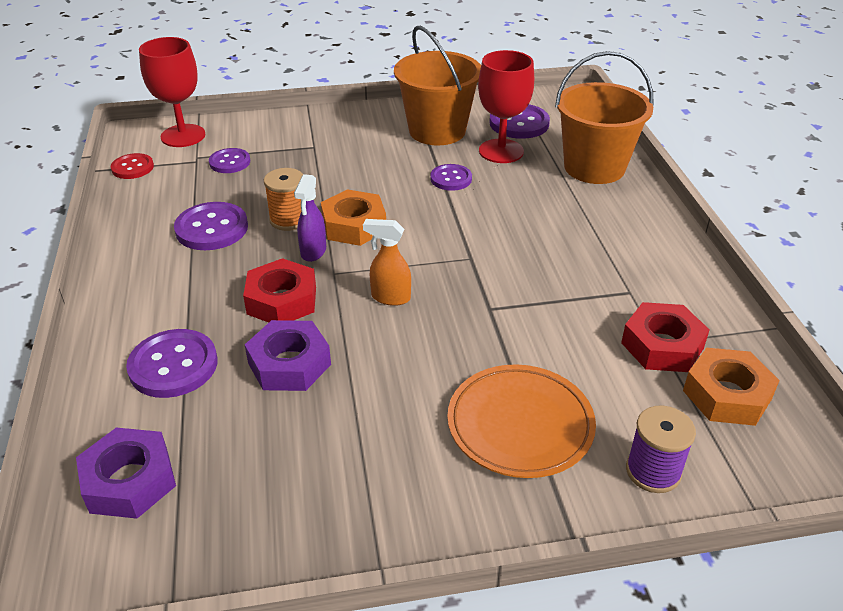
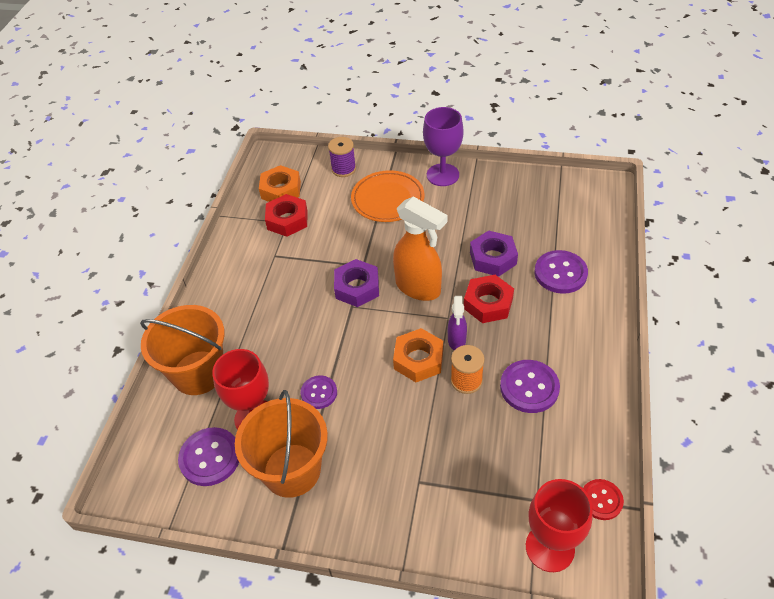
camera: 155 degrees left, 10 degrees up
purple nut [76,427,176,519] -> purple nut moved to [334,259,379,307]
purple button [209,148,250,173] -> none
purple spray bottle [294,174,326,262] -> purple spray bottle turned 150 degrees clockwise [448,296,467,350]
orange spray bottle [363,219,411,306] -> orange spray bottle [393,196,448,301], size x1.89
none -> purple goblet [423,107,463,186]

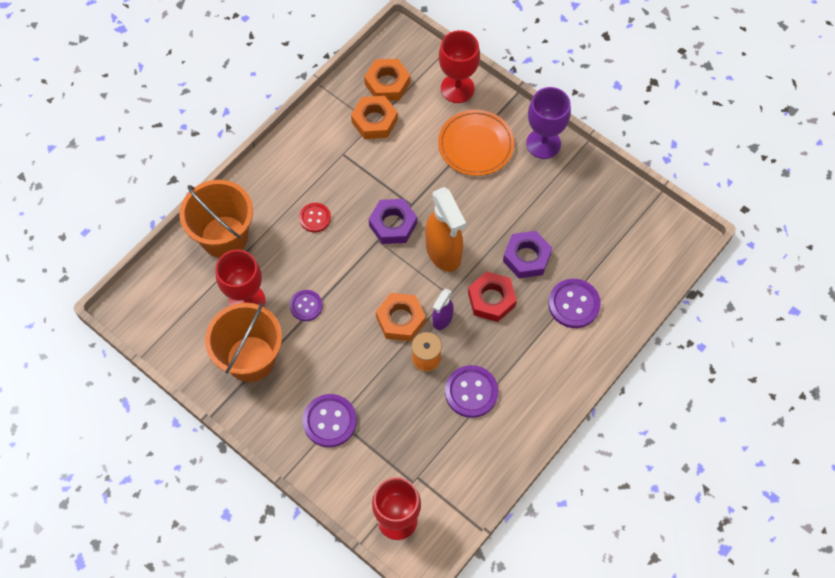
camera: 25 degrees right, 15 degrees up
purple button [178,427,239,486] -> purple button moved to [303,394,357,447]
red nut [265,194,308,237] -> orange nut [351,96,398,139]
purple spool [328,137,356,177] -> red goblet [439,30,480,103]
red button [583,479,624,520] -> red button moved to [299,203,331,232]

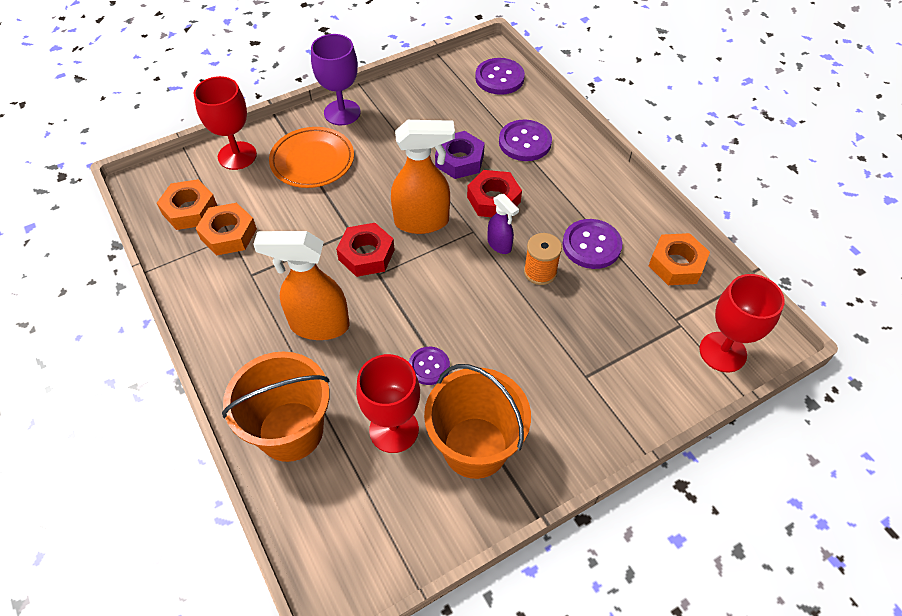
camera: 70 degrees left, 10 degrees down
red button [299,203,331,232] -> orange spray bottle [253,231,349,340]
purple button [303,394,357,447] -> purple button moved to [475,58,525,95]
purple nut [369,199,417,244] -> red nut [336,223,395,277]
orange nut [376,293,426,341] -> orange nut moved to [649,233,710,285]

